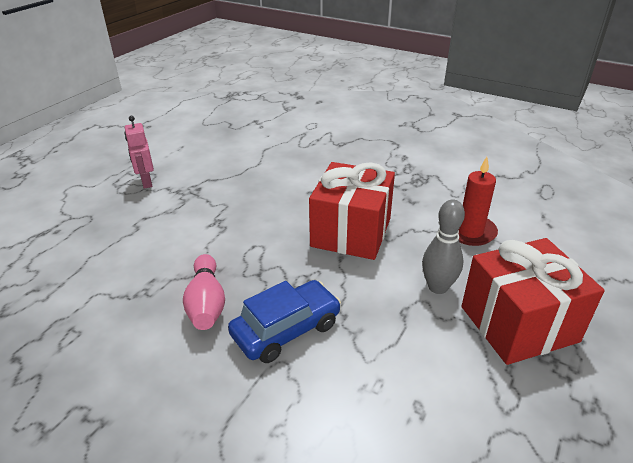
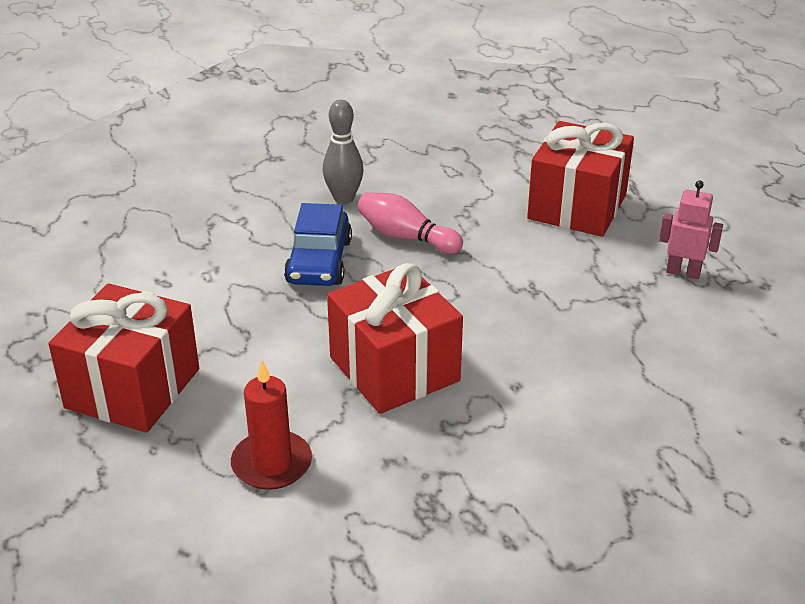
camera: 130 degrees right, 0 degrees up
grey bowling pin [422,199,465,294] -> grey bowling pin moved to [323,100,364,204]
none -> red gift [527,121,634,237]

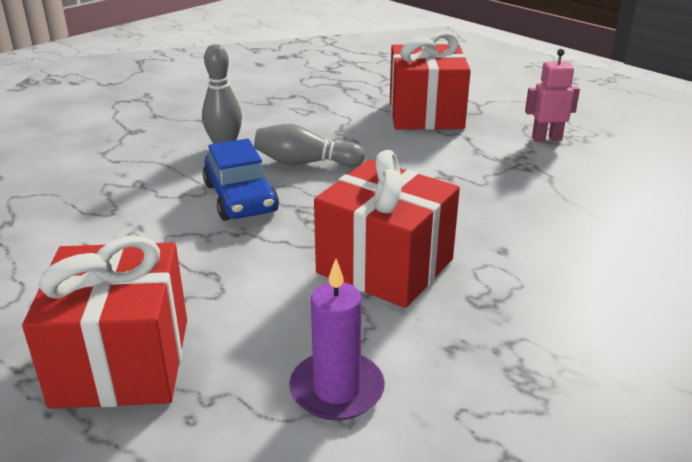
camera: 25 degrees left, 5 degrees down
red candle [231,360,312,490] -> purple candle [289,259,385,421]
pink bowling pin [357,192,463,254] -> grey bowling pin [254,124,365,167]

